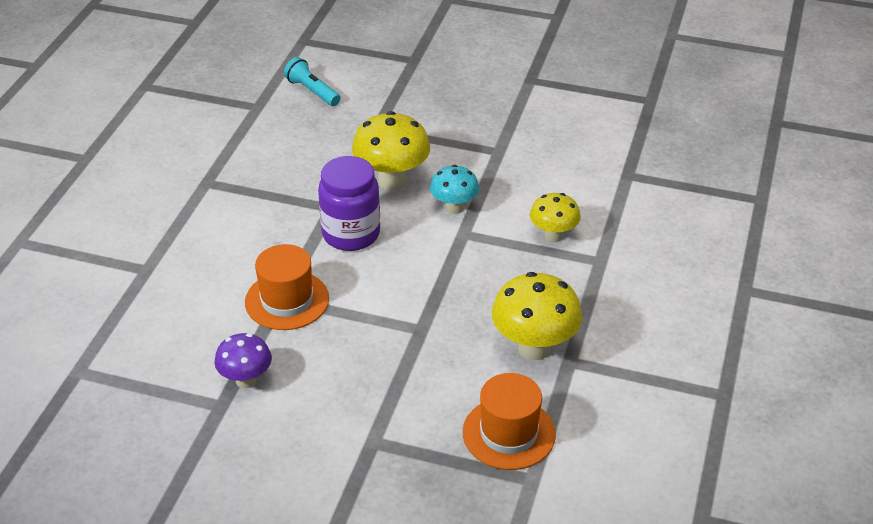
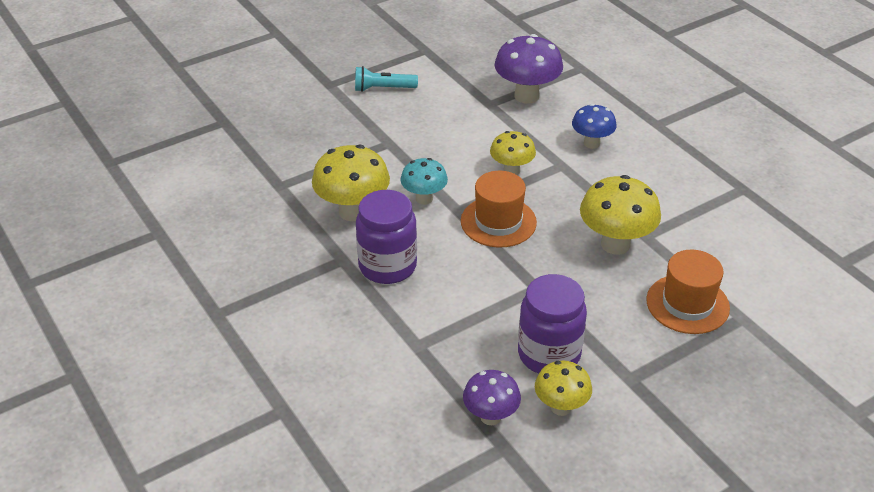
camera: 50 degrees left, 0 degrees up
orange hat [245,244,329,330] -> orange hat moved to [461,171,537,247]
turquoise flashlight [284,57,341,106] -> turquoise flashlight moved to [355,66,418,92]
none -> purple mushroom [495,34,563,104]
none -> purple jar [518,274,587,373]
none -> yellow mushroom [535,361,592,416]
none -> blue mushroom [572,104,617,149]

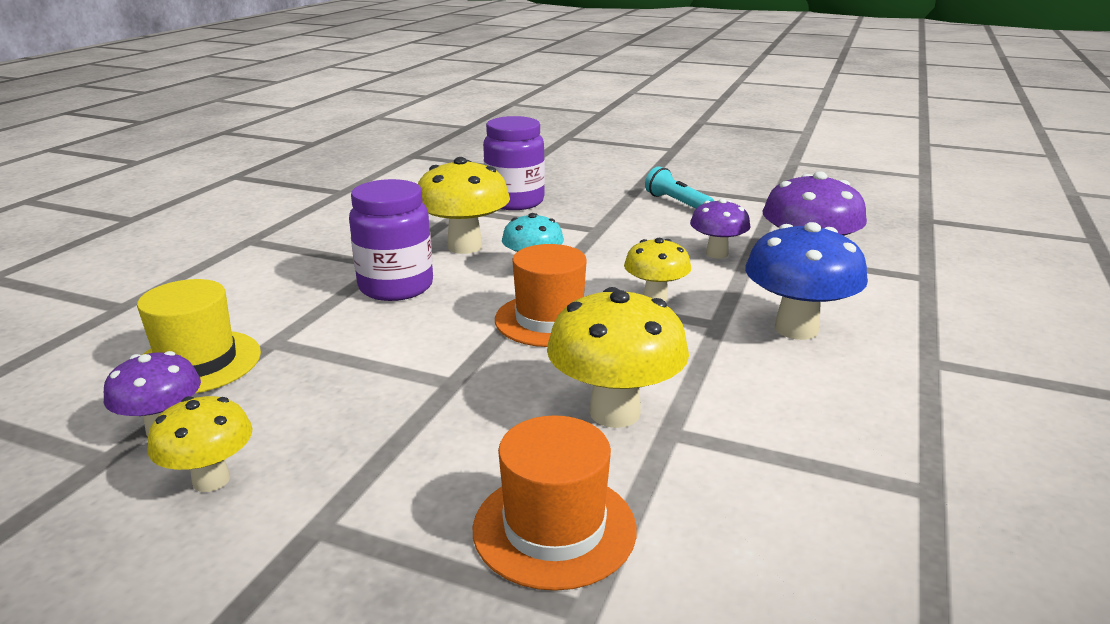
camera: 55 degrees right, 15 degrees down
purple jar [518,274,587,373] -> purple jar moved to [483,116,545,210]
blue mushroom [572,104,617,149] -> blue mushroom [745,222,868,340], size x1.61
none -> yellow hat [137,279,261,393]
none -> purple mushroom [690,198,750,259]

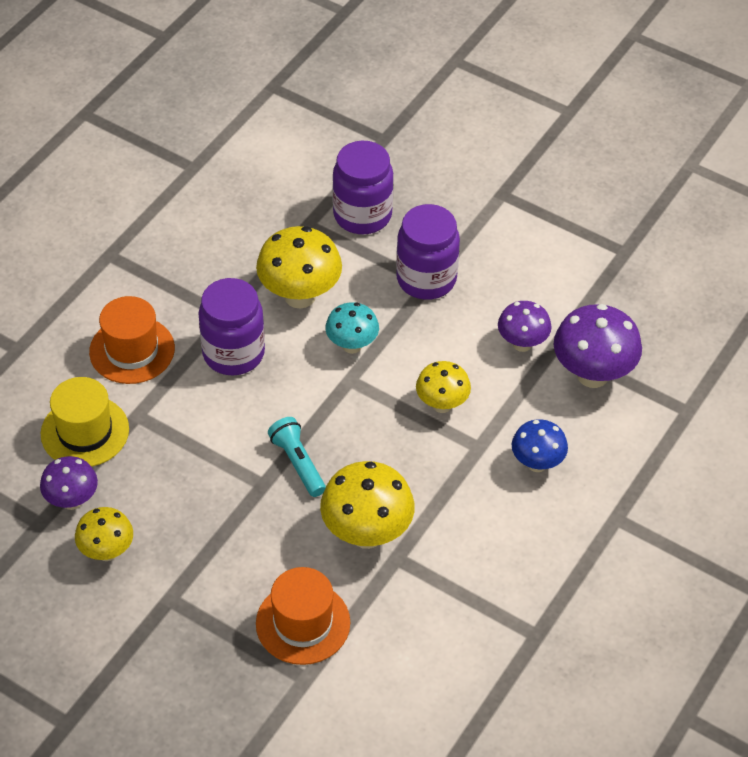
camera: 10 degrees right, 25 degrees up
orange hat [495,244,587,347] -> orange hat moved to [89,296,175,384]
turquoise flashlight [645,166,714,209] -> turquoise flashlight moved to [268,417,326,497]
blue mushroom [745,222,868,340] -> blue mushroom [512,419,568,472], size x0.62
none -> purple jar [396,204,460,300]

